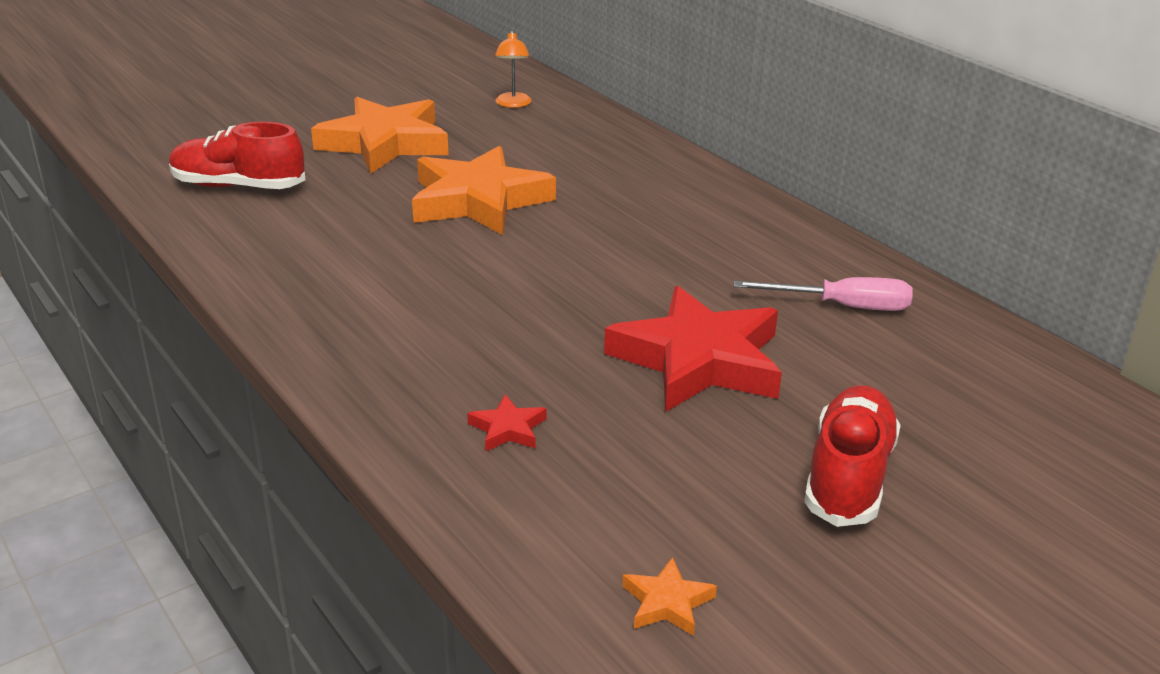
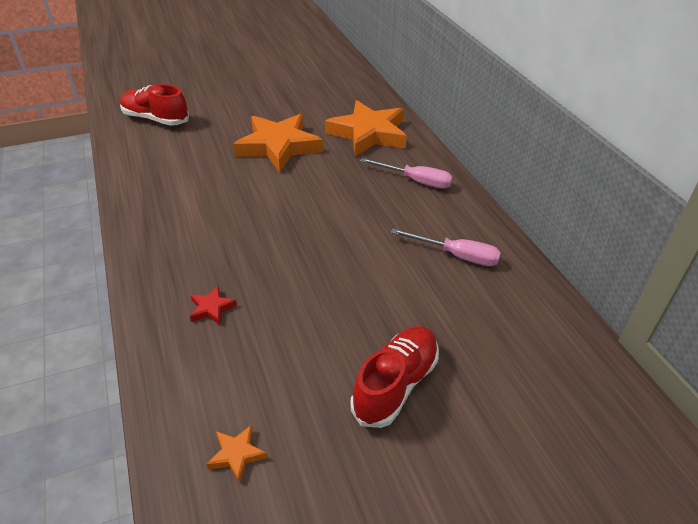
camera: 15 degrees right, 10 degrees up
orange star [311,97,449,174] -> orange star moved to [325,100,407,157]
orange lamp [495,30,532,108] -> none
red star [604,286,782,412] -> none
none -> pink screwdriver [360,158,453,189]

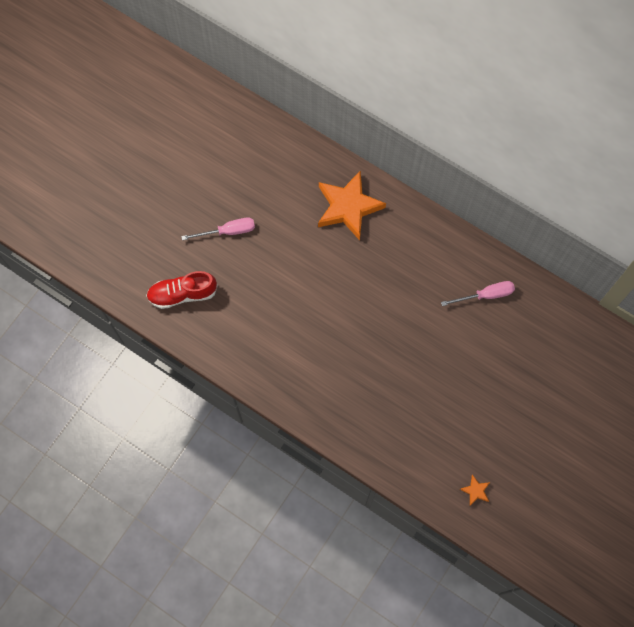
camera: 35 degrees left, 30 degrees up
red star [190,286,237,325] -> none
orange star [233,114,323,172] -> none
red shoe [351,326,439,428] -> none
pink screwdriver [360,158,453,189] -> pink screwdriver moved to [181,218,255,240]

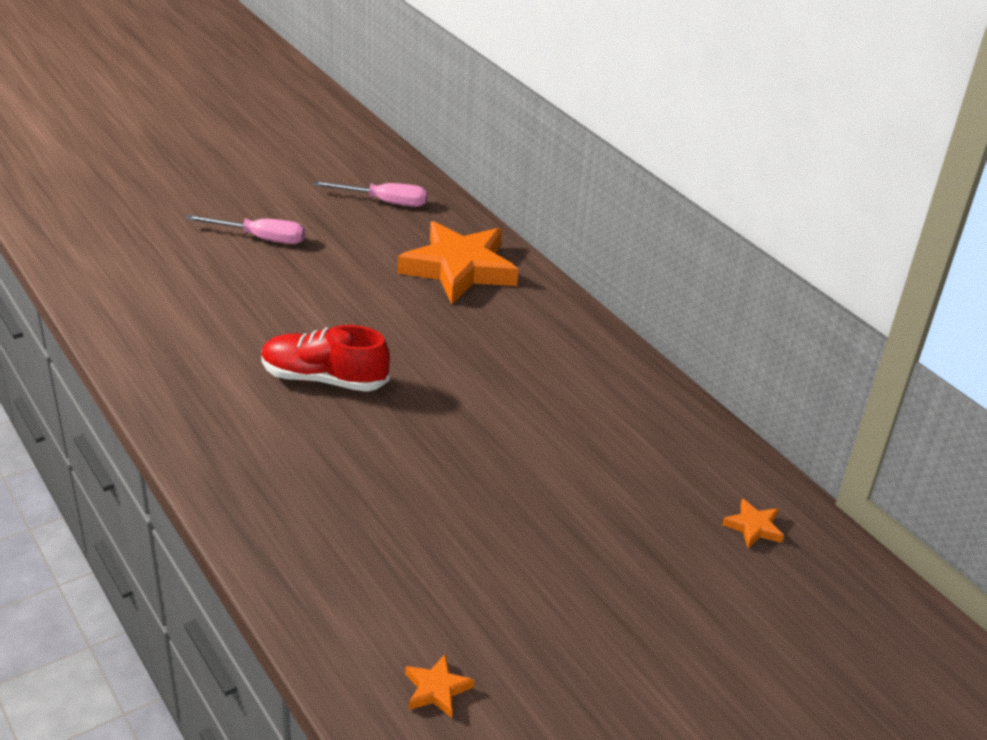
camera: 20 degrees right, 35 degrees down
red shoe [146,271,218,309] -> red shoe moved to [261,325,390,392]
pink screwdriver [441,281,515,306] -> pink screwdriver moved to [313,181,428,207]
none -> orange star [722,498,784,549]

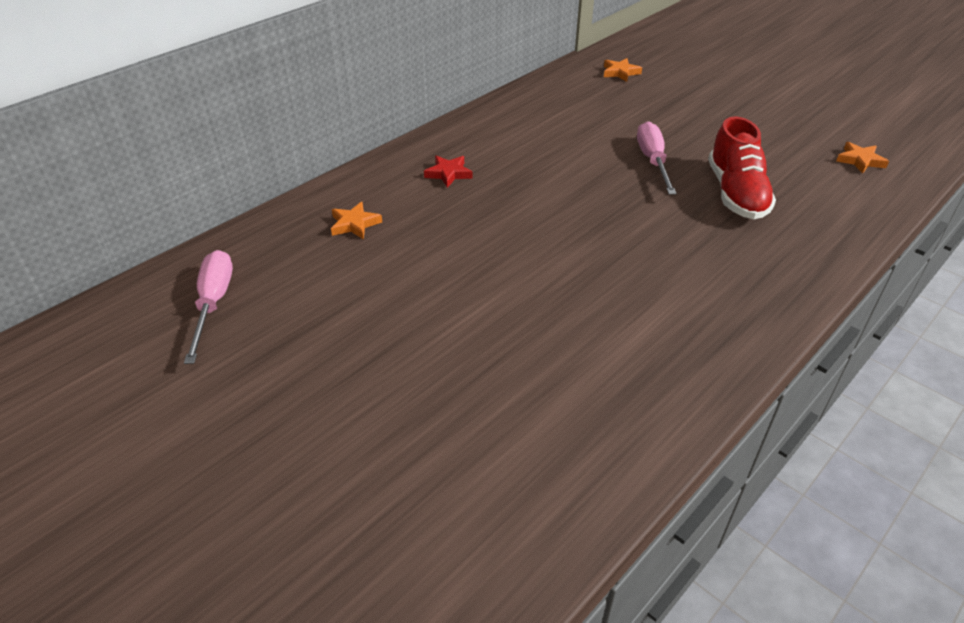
camera: 100 degrees left, 5 degrees up
pink screwdriver [185,215,305,244] -> pink screwdriver moved to [637,121,677,195]
red shoe [261,325,390,392] -> red shoe moved to [708,116,776,219]
orange star [398,221,519,304] -> orange star [331,202,382,240], size x0.40
none -> red star [424,156,472,188]

